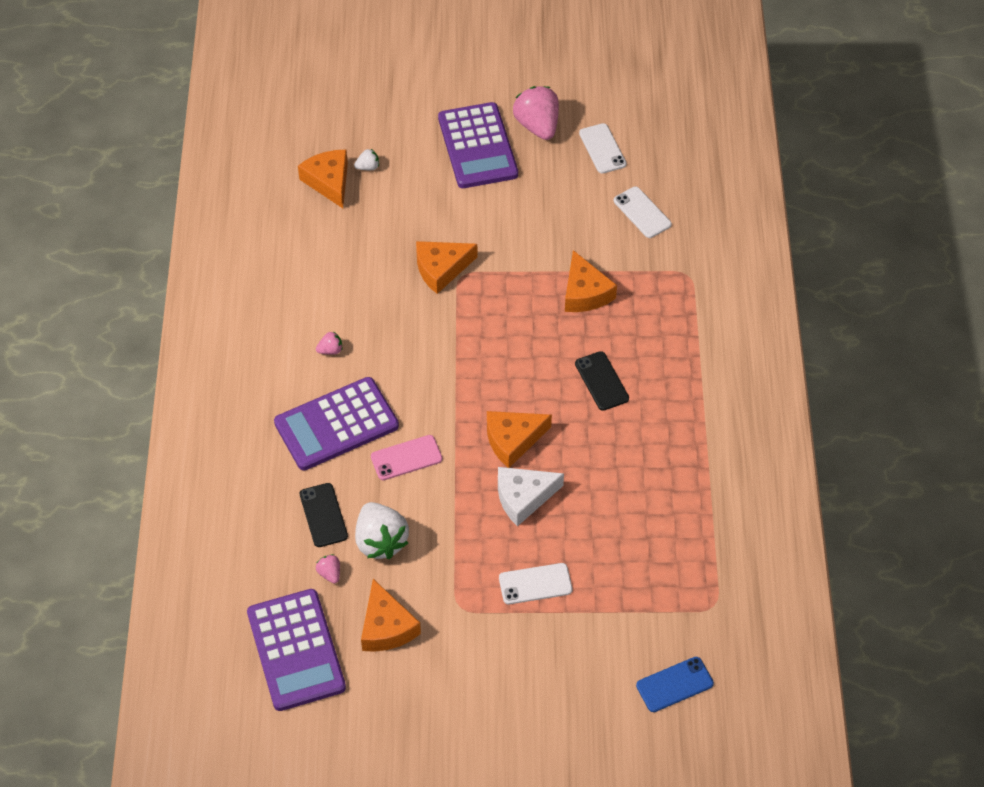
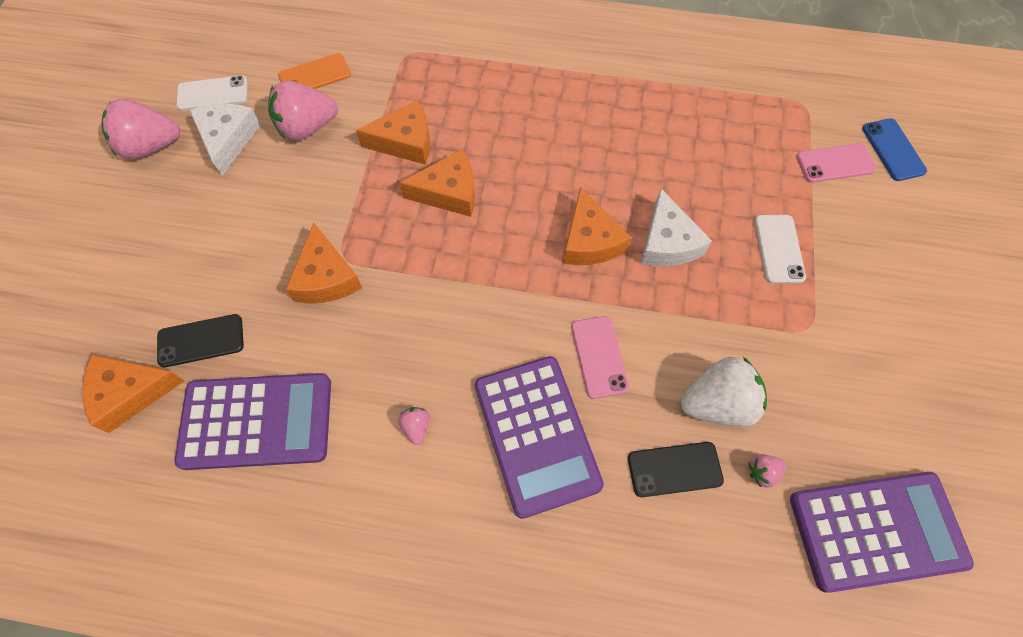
camera: 80 degrees left, 10 degrees up
white strawberry [354,149,379,170] -> none
orange cheese [361,579,421,652] -> orange cheese moved to [399,149,475,217]
purple calculator [438,102,518,188] -> purple calculator moved to [174,373,331,470]
black phone [575,351,629,411] -> black phone moved to [157,314,244,367]
white phone [614,187,672,238] -> orange phone [278,53,351,89]
none -> white cheese [189,103,260,176]
none -> pink strawberry [268,80,338,141]
none -> pink phone [796,143,876,183]

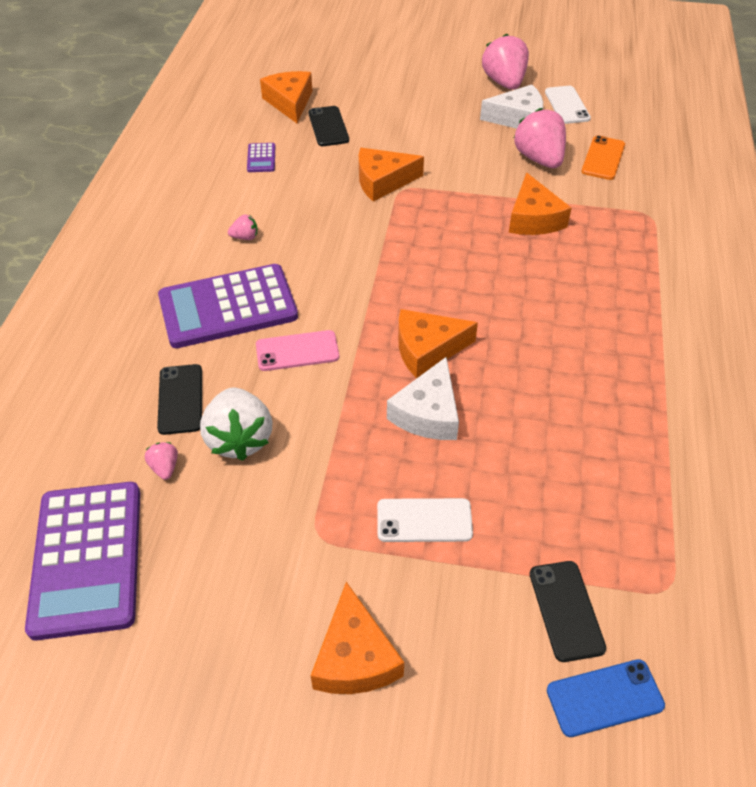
camera: 90 degrees right, 15 degrees down
purple calculator [174,373,331,470] -> purple calculator [247,143,275,172], size x0.41
orange phone [278,53,351,89] -> orange phone turned 45 degrees clockwise [582,135,625,180]
orange cheese [399,149,475,217] -> orange cheese moved to [311,582,404,694]
white cheese [640,189,712,267] -> white cheese turned 60 degrees counterclockwise [387,357,459,440]
pink phone [796,143,876,183] -> black phone [530,561,606,662]

